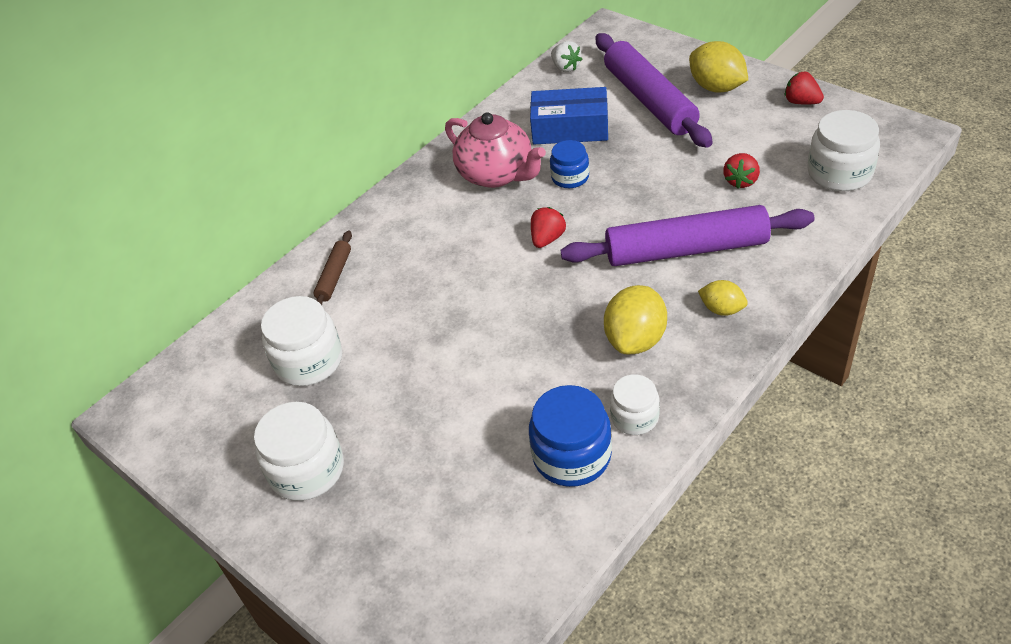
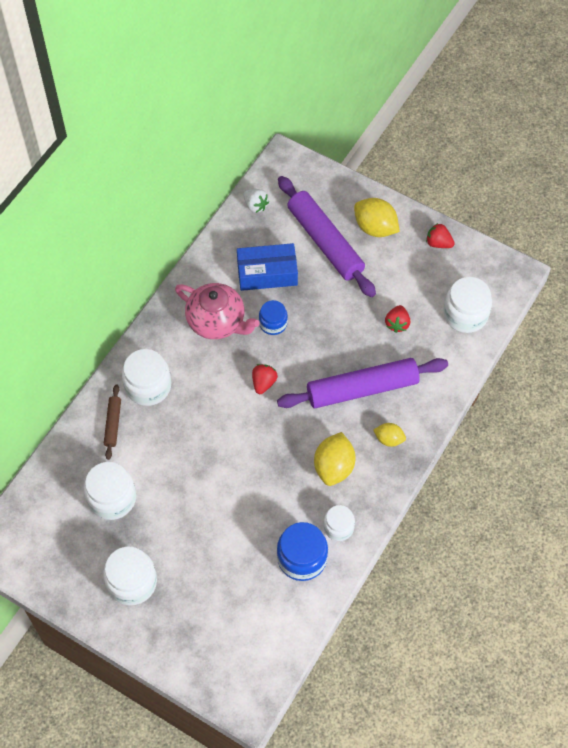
camera: 15 degrees left, 15 degrees up
none -> white jar [122,349,171,406]

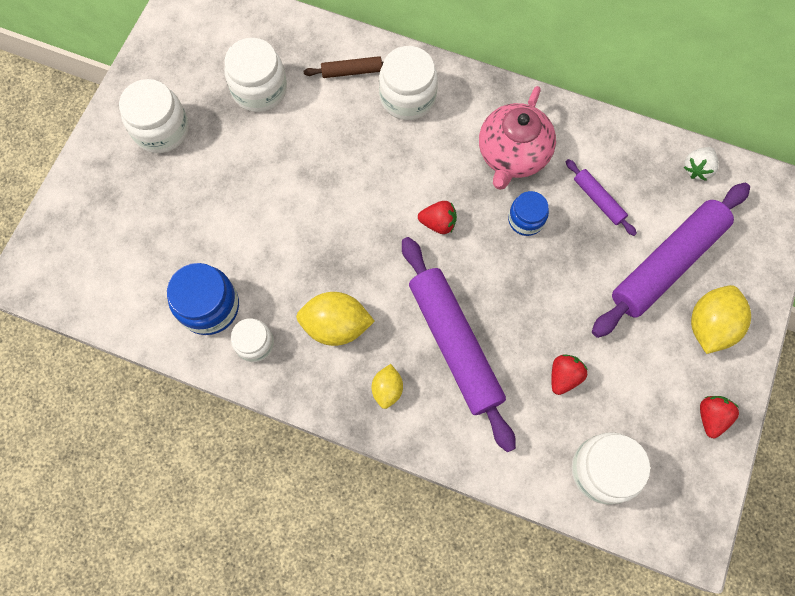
camera: 80 degrees right, 10 degrees up
blue box [237,243,298,291] -> purple rolling pin [566,159,637,236]
red strawberry [385,305,410,333] -> red strawberry turned 120 degrees clockwise [551,354,587,395]

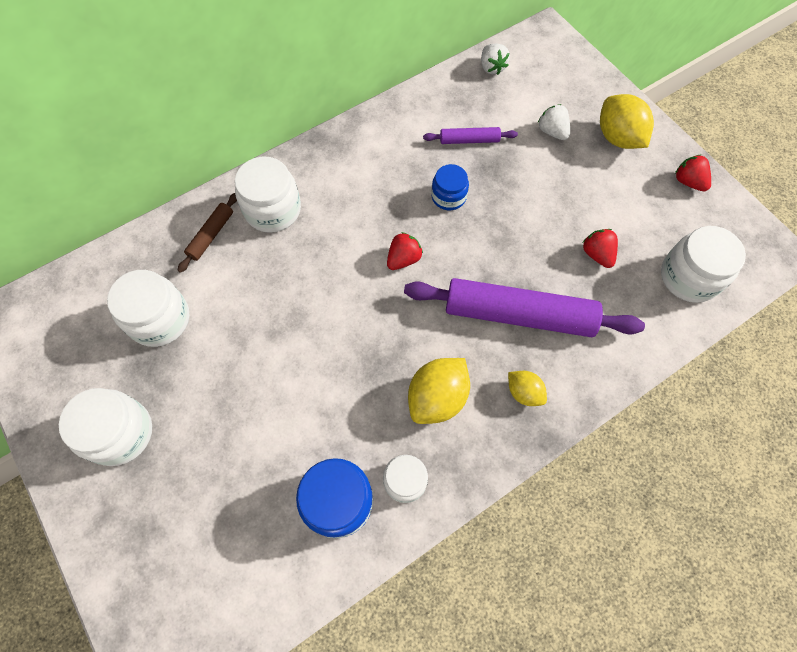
camera: 55 degrees left, 5 degrees down
pink teapot [479,86,556,190] -> none
purple rolling pin [592,183,750,338] -> white strawberry [538,104,570,140]

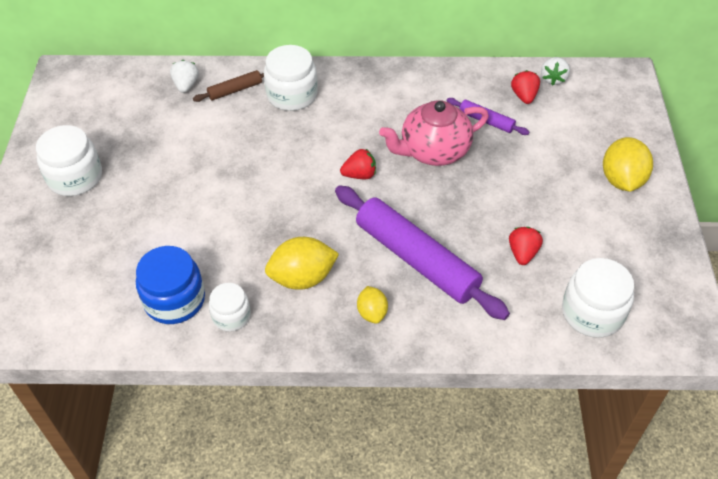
camera: 35 degrees right, 15 degrees down
white jar [107,270,189,347] -> none
blue jar [431,164,469,210] -> pink teapot [379,100,489,166]
white strawberry [538,104,570,140] -> white strawberry moved to [170,60,199,93]
red strawberry [675,155,711,191] -> red strawberry moved to [511,70,540,104]

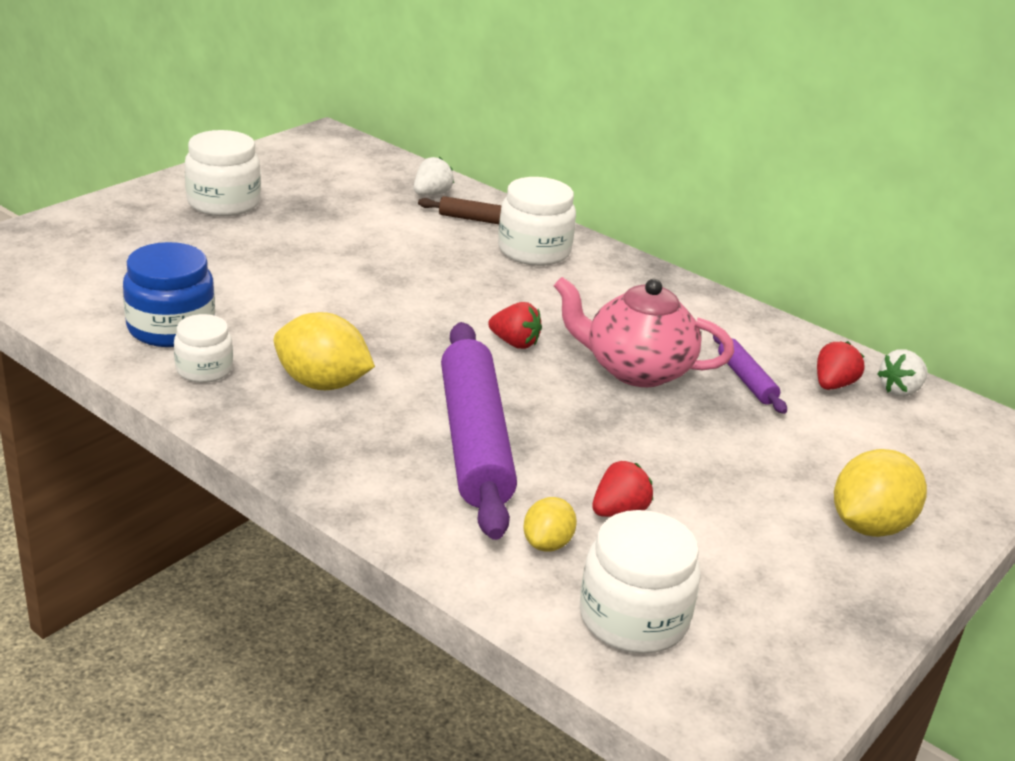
camera: 35 degrees right, 20 degrees down
yellow lemon [357,286,388,324] -> yellow lemon moved to [523,497,577,551]

